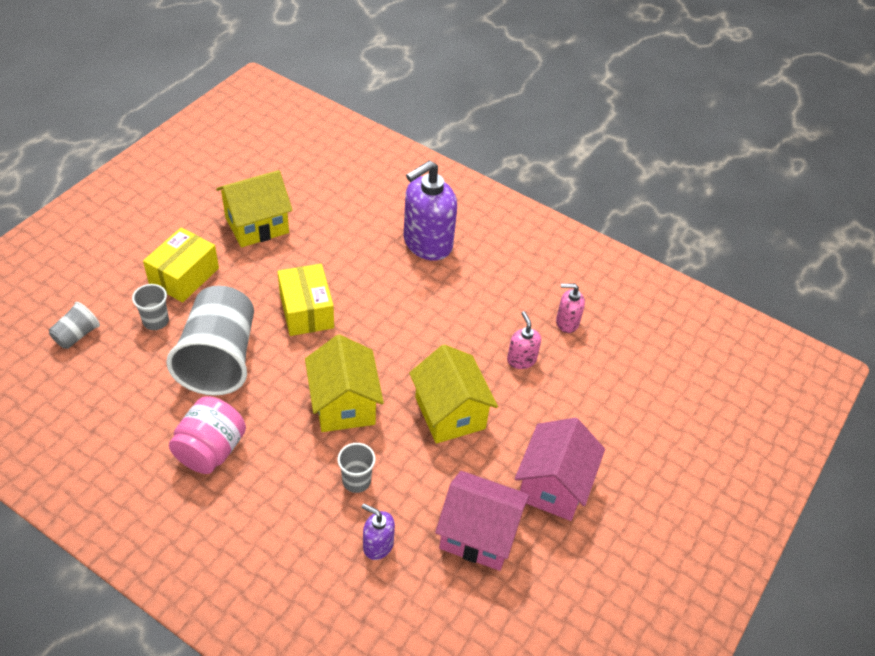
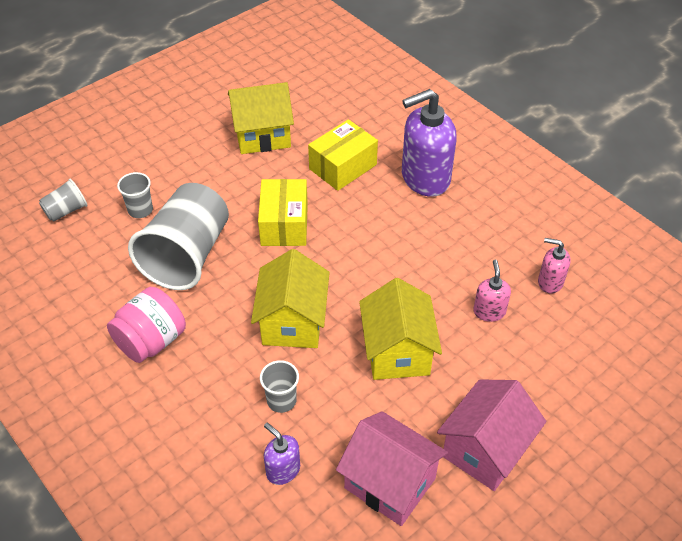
camera: 20 degrees right, 0 degrees up
yellow box [143,227,219,302] -> yellow box moved to [308,119,378,191]

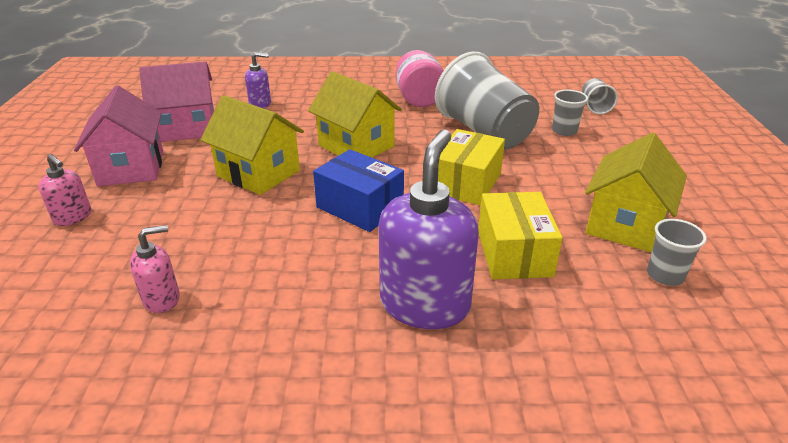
camera: 130 degrees right, 15 degrees down
yellow box [258,179,308,246] -> yellow box turned 75 degrees clockwise [438,129,505,206]
grey cup [260,360,299,413] -> grey cup moved to [647,219,707,286]
pink soap dispenser [473,260,511,322] -> pink soap dispenser moved to [39,154,91,226]
none -> blue box [313,149,404,232]

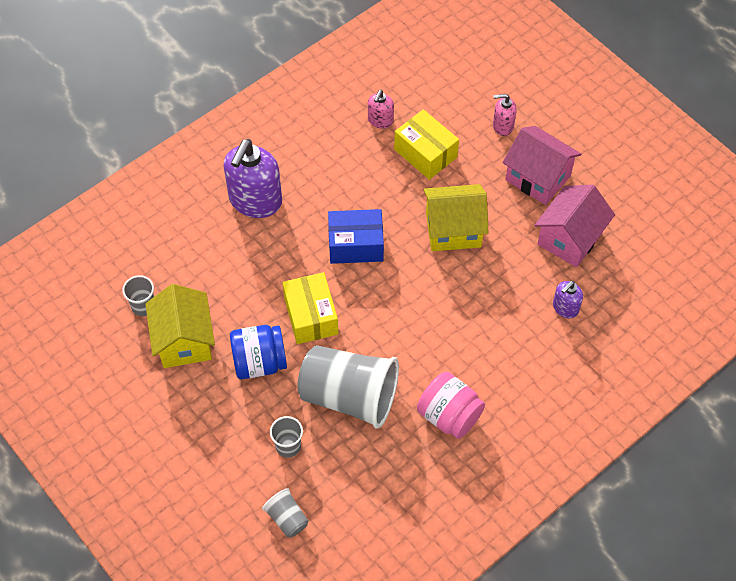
camera: 140 degrees right, 25 degrees up
yellow house [308,71,402,158] -> none
purple soap dispenser [378,129,479,329] -> purple soap dispenser turned 45 degrees clockwise [224,139,282,218]
yellow box [478,192,563,279] -> yellow box moved to [394,109,459,180]
none -> blue jar [230,325,287,379]

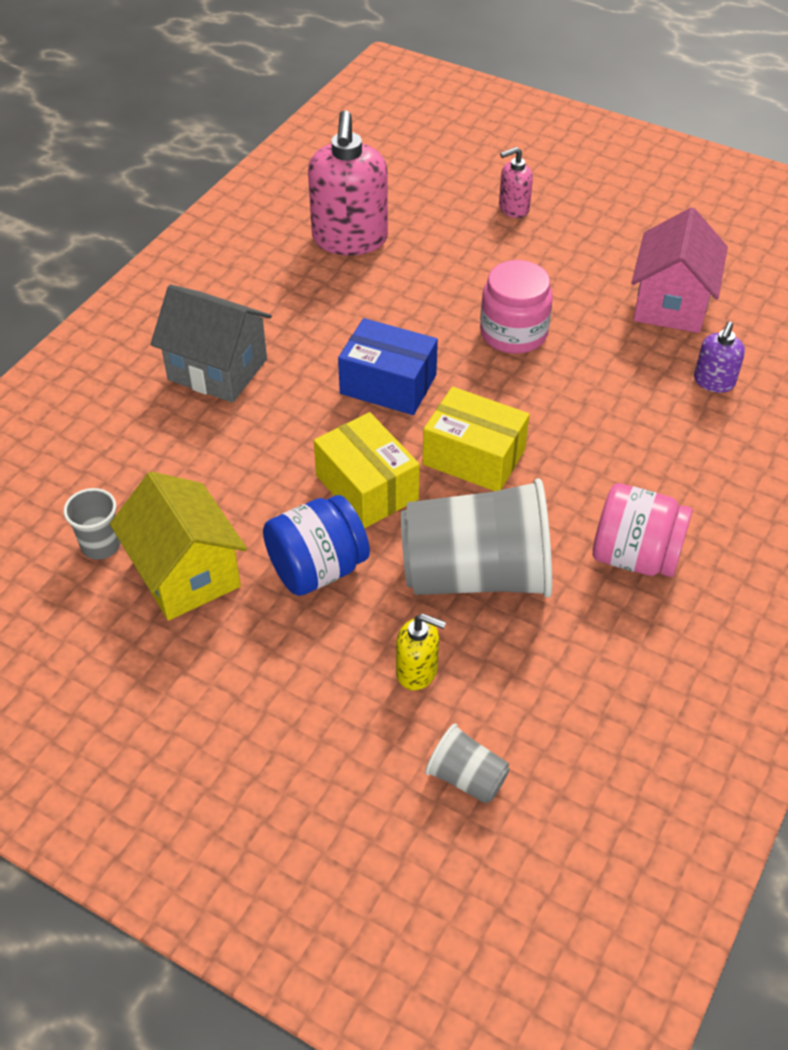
camera: 20 degrees left, 10 degrees down
purple soap dispenser [224,139,282,218] -> grey house [151,285,272,403]
grey cup [270,416,303,458] -> yellow soap dispenser [396,614,446,690]
blue box [328,209,384,264] -> blue box turned 45 degrees clockwise [338,318,438,415]
pink soap dispenser [368,90,394,129] -> pink soap dispenser [308,110,388,255], size x2.02
yellow box [394,109,459,180] -> yellow box moved to [423,387,530,491]
yellow house [423,184,488,251] -> pink jar [480,260,553,354]
pink house [502,126,581,205] -> none

